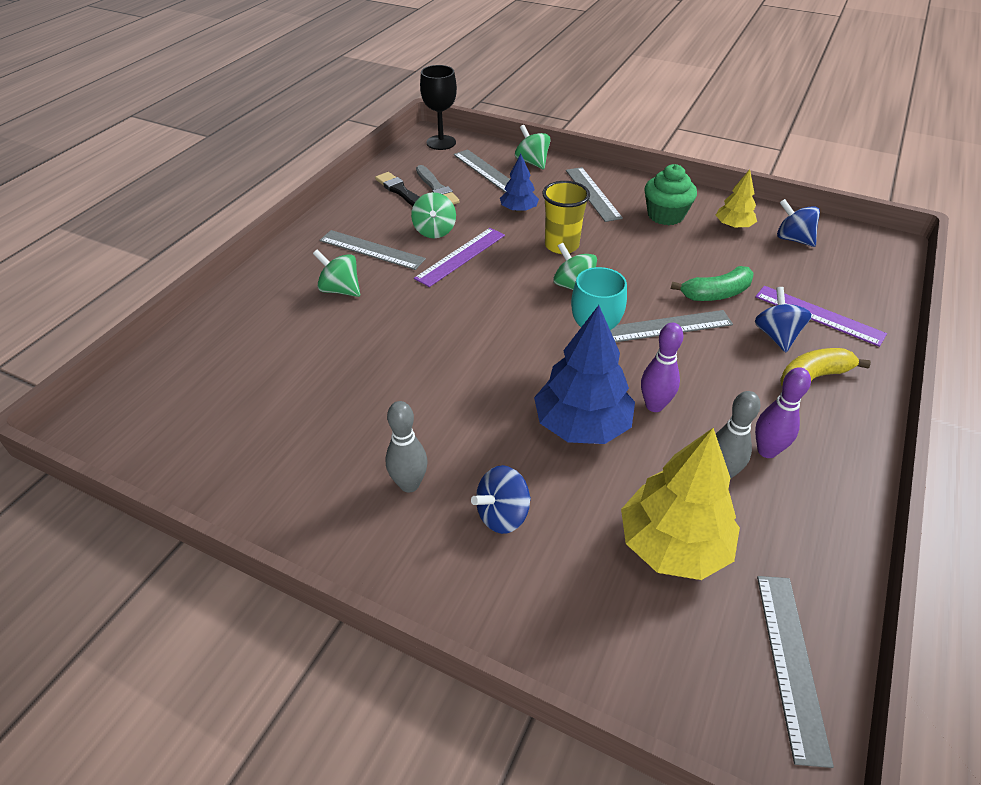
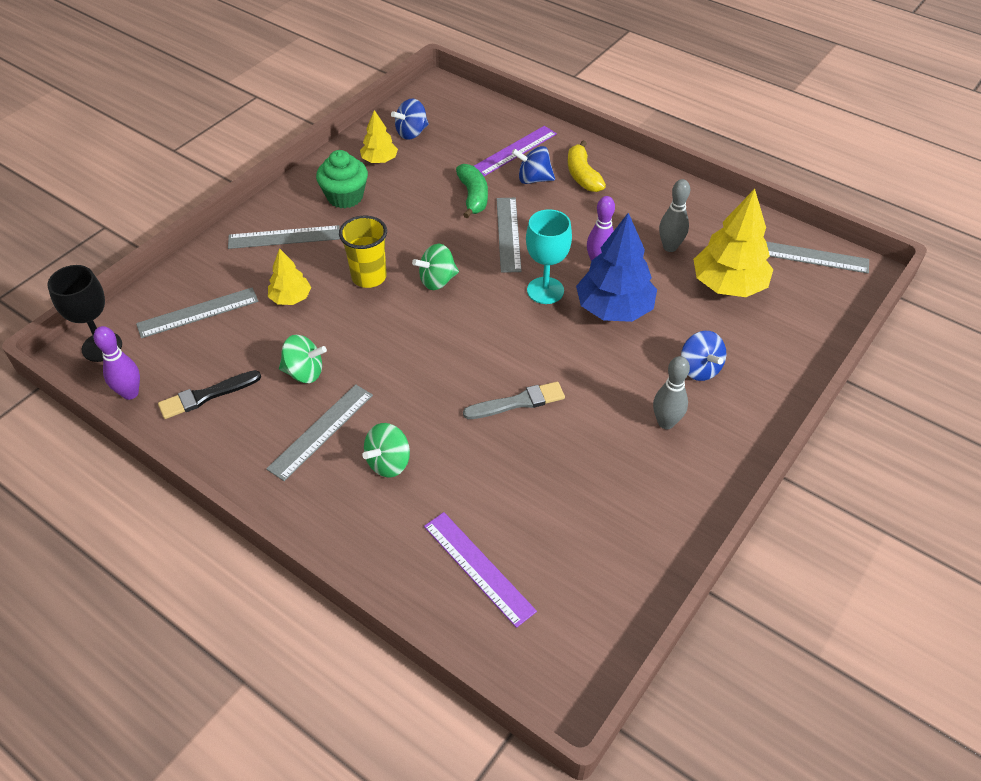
camera: 80 degrees left, 5 degrees up
purple ruler [414,228,505,287] -> purple ruler moved to [424,512,537,628]
grey brush [416,165,460,205] -> grey brush moved to [463,382,565,419]
blue tree [500,154,539,212] -> yellow tree [268,248,311,305]
green spinning top [515,125,551,169] -> none
purple bowling pin [755,367,811,458] -> purple bowling pin moved to [94,326,140,400]

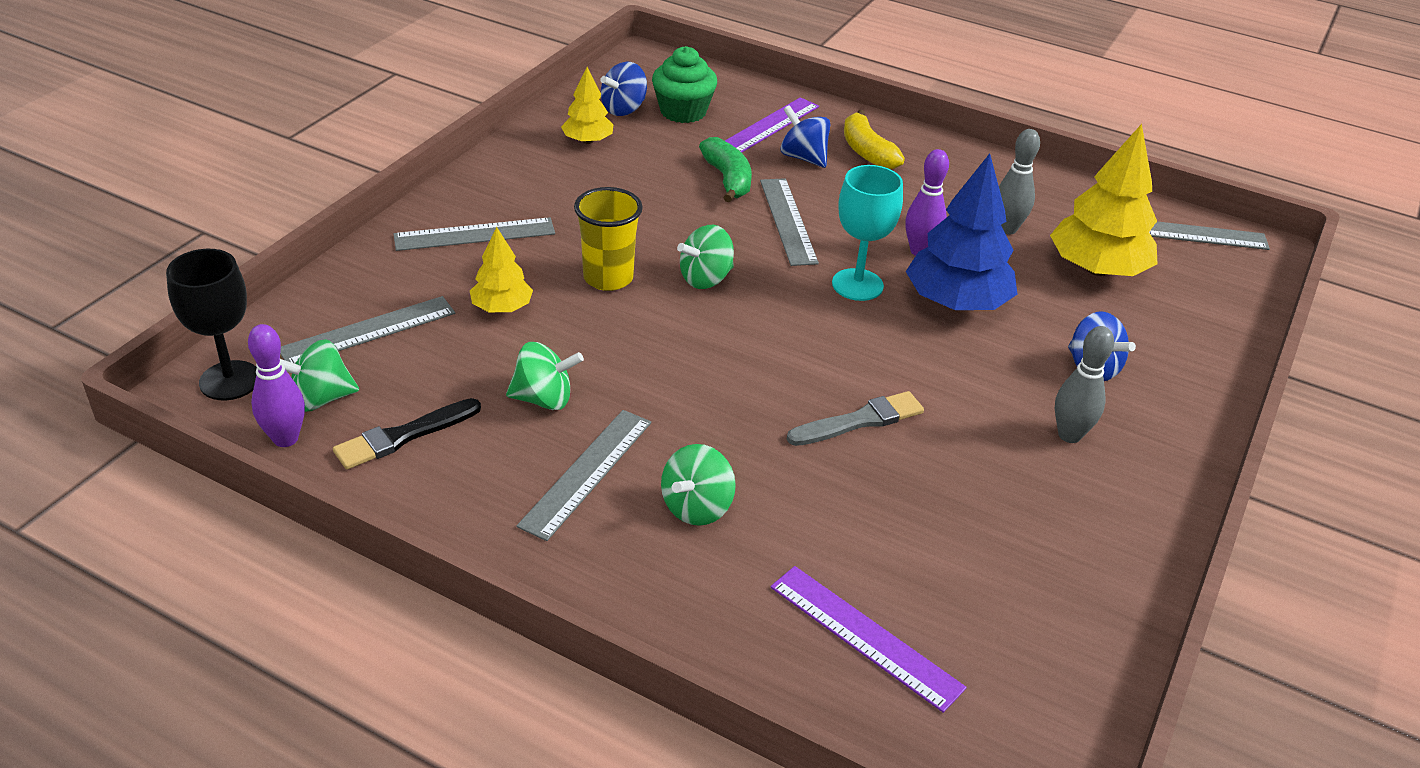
camera: 10 degrees left, 10 degrees down
green cupcake [316,150,368,208] -> green cupcake moved to [652,46,717,123]
blue spinning top [512,146,555,184] -> blue spinning top turned 45 degrees clockwise [780,105,830,168]
none -> green spinning top [281,339,359,412]

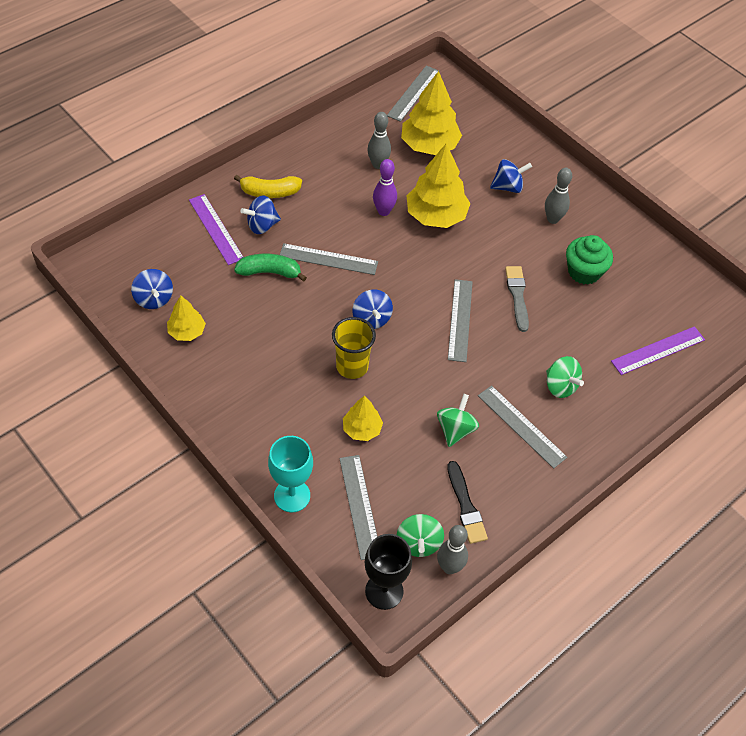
camera: 70 degrees left, 15 degrees up
purple bowling pin [248,324,305,447] -> grey bowling pin [437,525,468,574]
grey ruler [394,217,555,251] -> grey ruler moved to [448,279,473,362]
green cupcake [652,46,717,123] -> green cupcake moved to [566,235,613,285]
green spinning top [677,225,734,289] -> blue spinning top [352,289,393,329]
turquoise goblet [832,165,903,301] -> turquoise goblet moved to [268,436,313,512]
blue tree [906,153,1018,310] -> yellow tree [407,143,471,228]

